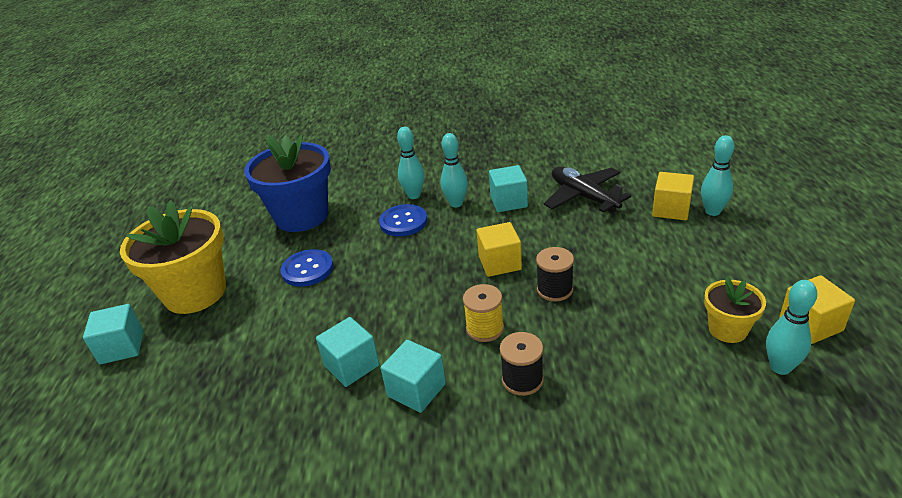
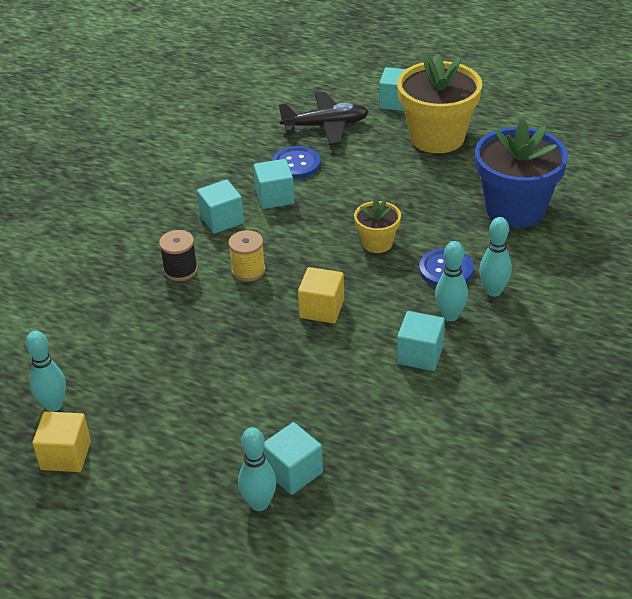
camera: 115 degrees right, 5 degrees up
blue button [280,249,333,287] -> blue button moved to [272,146,321,179]
black spool [536,247,574,302] -> none
black plane [544,167,631,213] -> black plane moved to [278,92,369,145]
yellow cube [652,172,694,221] -> turquoise cube [263,422,323,495]
yellow flower pot [704,277,766,343] -> yellow flower pot moved to [354,197,401,253]

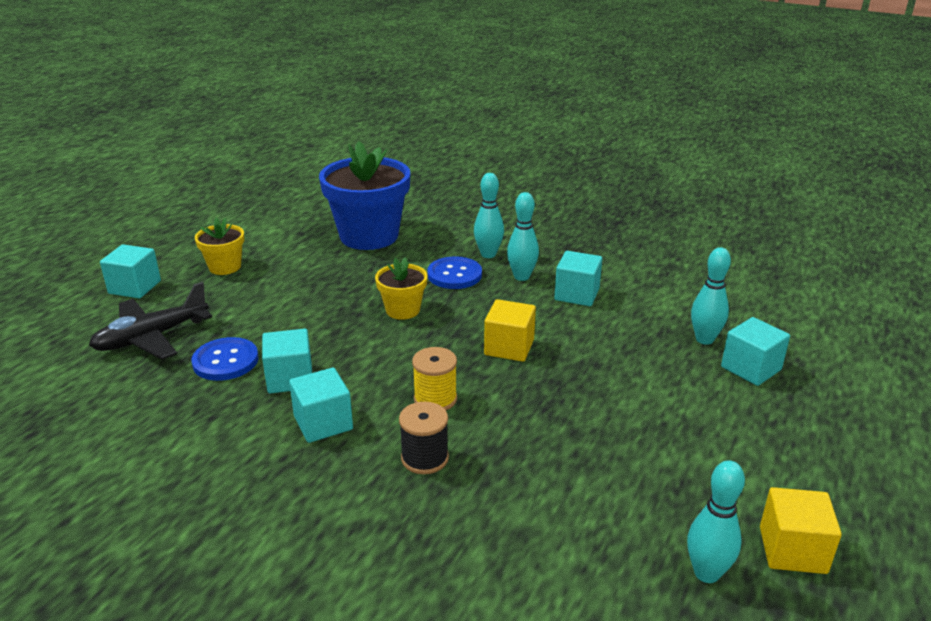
camera: 90 degrees left, 10 degrees down
turquoise bowling pin [238,427,277,511] -> turquoise bowling pin moved to [691,247,731,345]
black plane [278,92,369,145] -> black plane turned 120 degrees counterclockwise [89,282,212,360]
yellow flower pot [397,54,482,153] -> yellow flower pot [195,218,244,275], size x0.50

